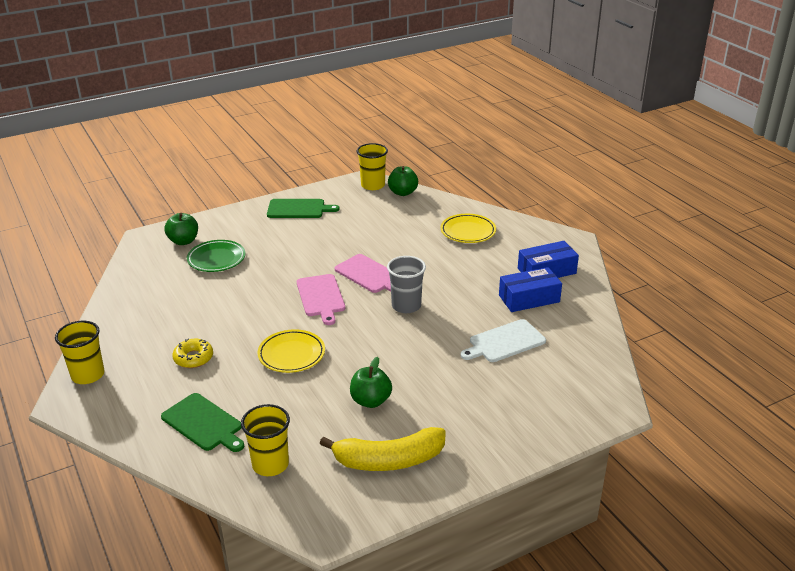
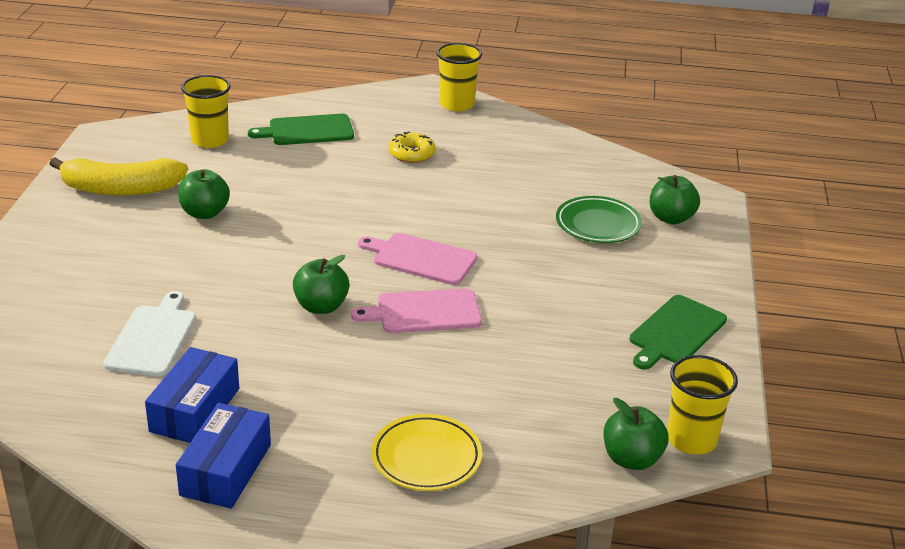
camera: 125 degrees right, 0 degrees up
yellow plate [257,329,325,373] -> none
yellow banana [320,427,446,471] -> yellow banana turned 120 degrees counterclockwise [49,157,188,196]
grey cup [387,256,426,313] -> green apple [293,255,350,314]

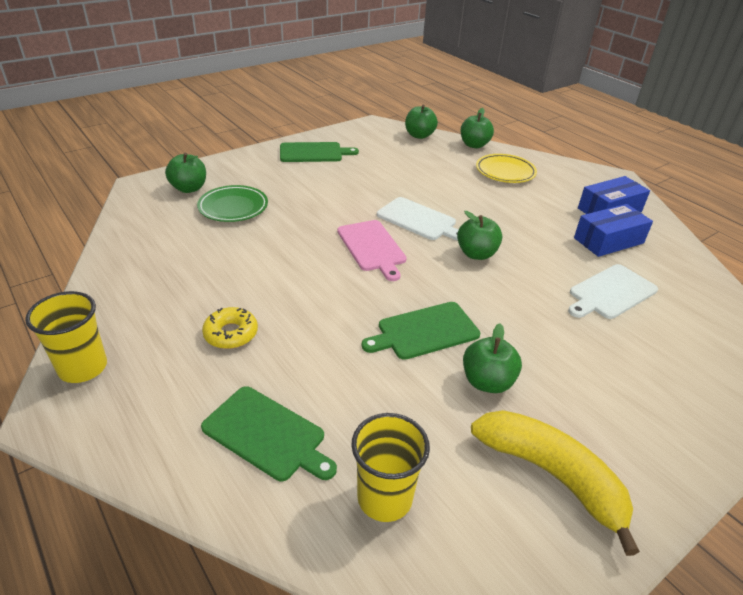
camera: 135 degrees left, 5 degrees up
pink cutting board [351,288,482,333] -> white cutting board [377,197,458,241]
yellow cup [667,355,738,454] -> none
none -> green cutting board [362,302,480,360]
none -> green apple [461,108,494,148]

